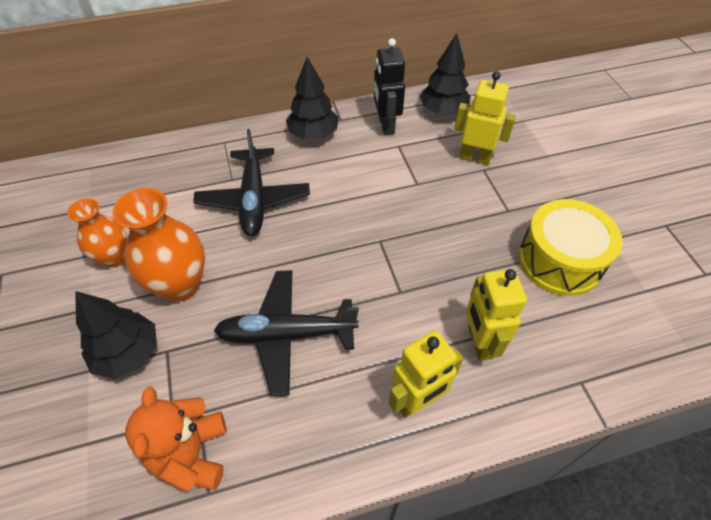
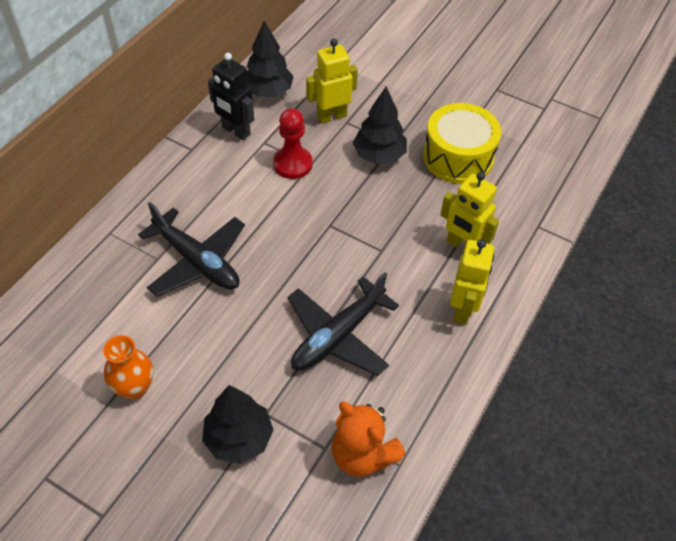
camera: 45 degrees left, 0 degrees up
orange vase [113,188,205,302] -> none
black tree [286,57,339,140] -> black tree moved to [353,87,407,164]
none -> red pawn [273,108,313,179]

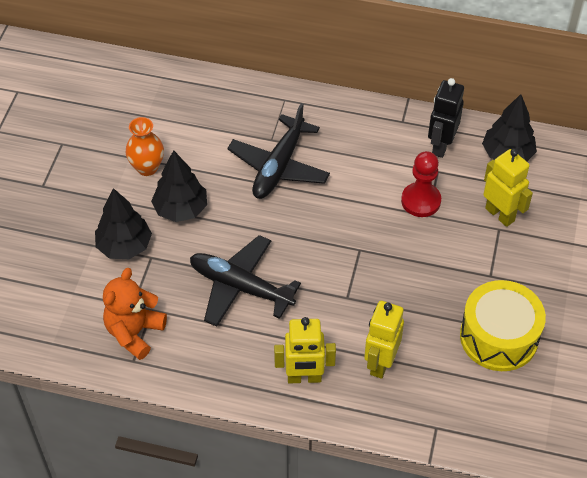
camera: 75 degrees right, 0 degrees up
black tree [353,87,407,164] -> black tree moved to [151,150,207,222]

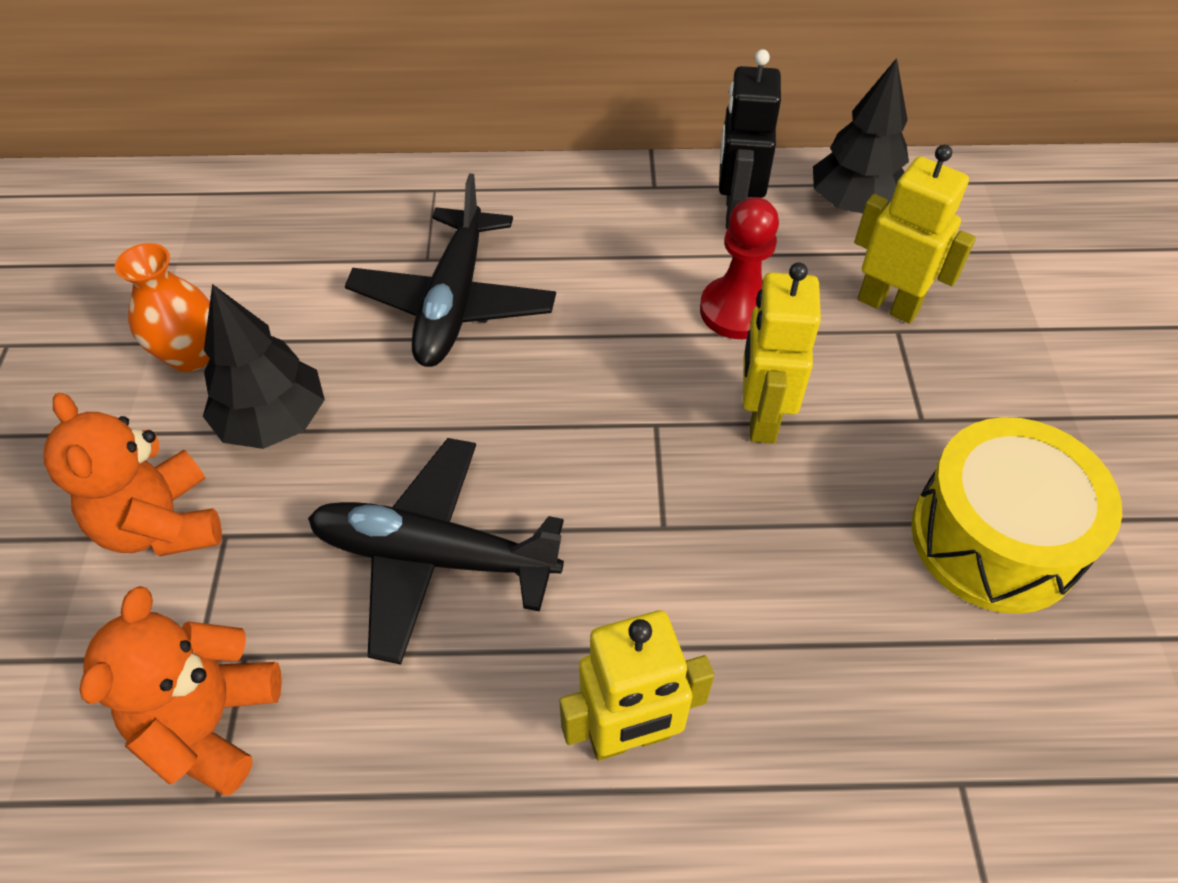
camera: 15 degrees left, 0 degrees up
black tree [95,188,152,259] -> orange teddy bear [44,393,222,556]
yellow robot [364,301,404,379] -> yellow robot moved to [743,262,821,443]

